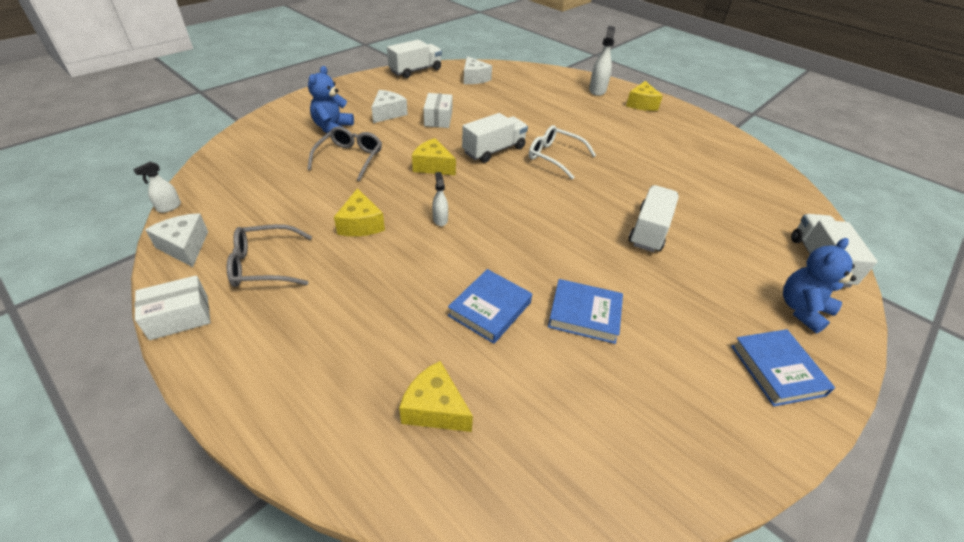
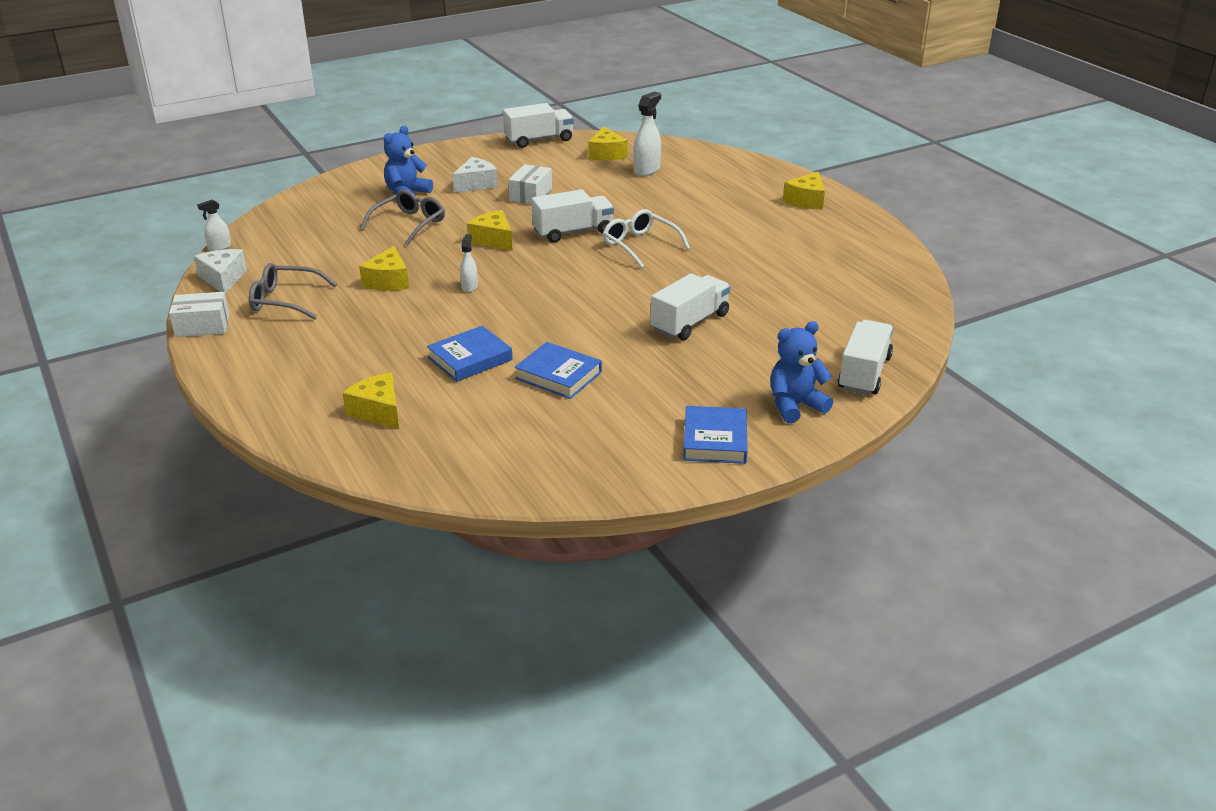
camera: 20 degrees right, 10 degrees down
white cheese [464,56,492,84] -> yellow cheese [588,126,628,161]
white spray bottle [589,26,615,96] -> white spray bottle moved to [633,92,661,176]

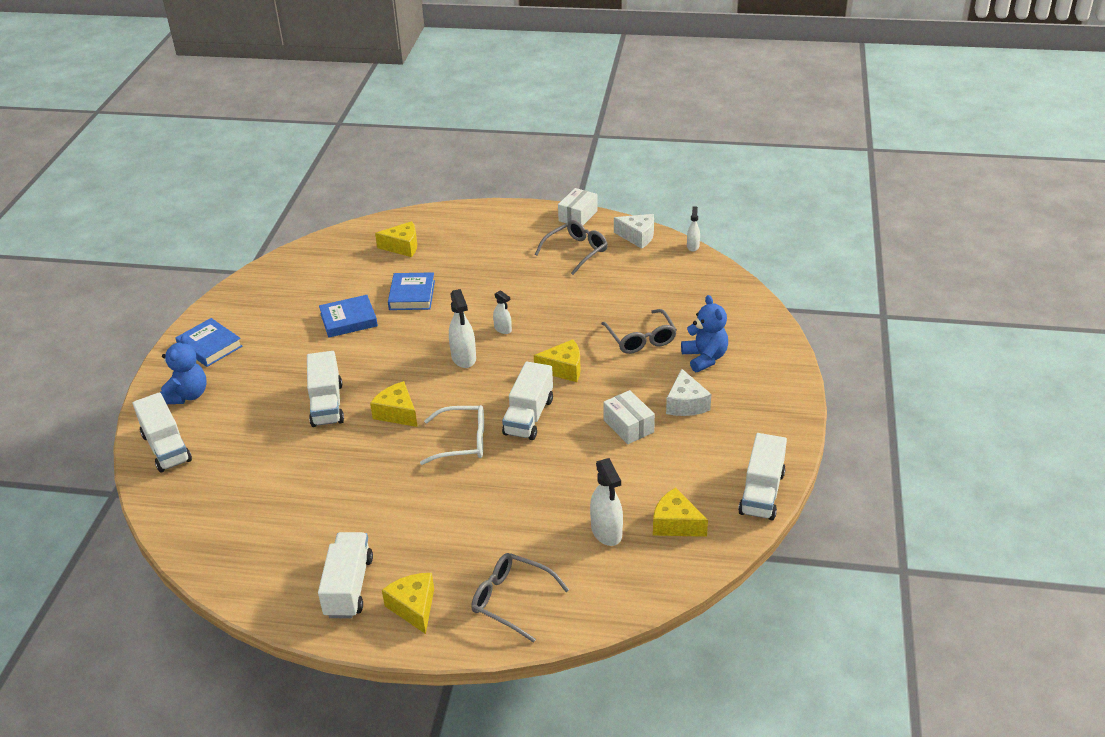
camera: 130 degrees right, 5 degrees up
yellow cheese [359,246,409,291] -> yellow cheese moved to [370,381,418,427]
none -> white truck [318,532,373,618]
none -> white spray bottle [449,289,476,368]
none -> grey glasses [471,553,569,643]

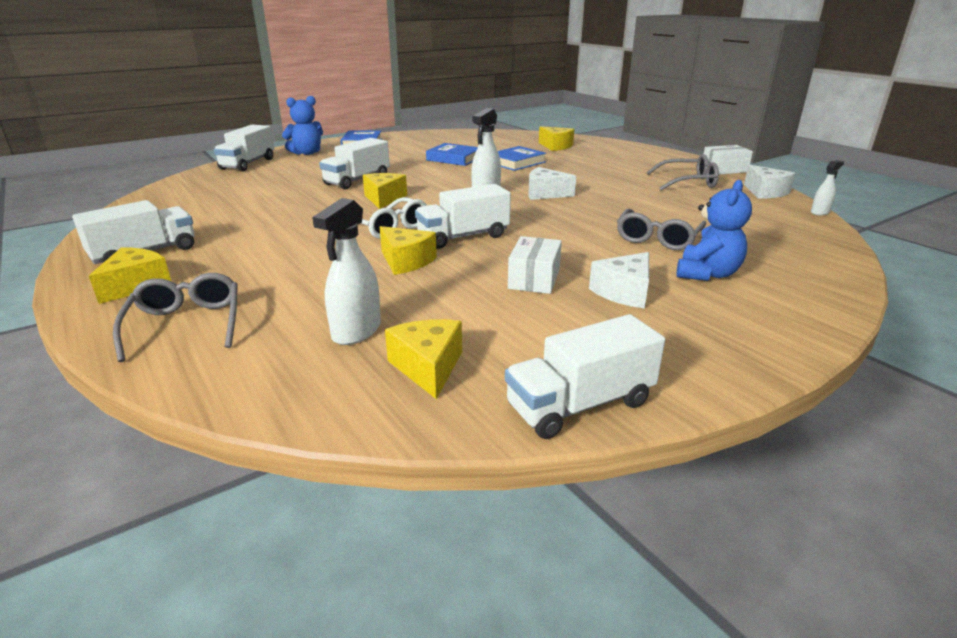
camera: 45 degrees right, 10 degrees down
white spray bottle [493,290,512,334] -> white cheese [528,167,576,200]
yellow cheese [534,339,581,382] -> yellow cheese moved to [380,226,437,275]

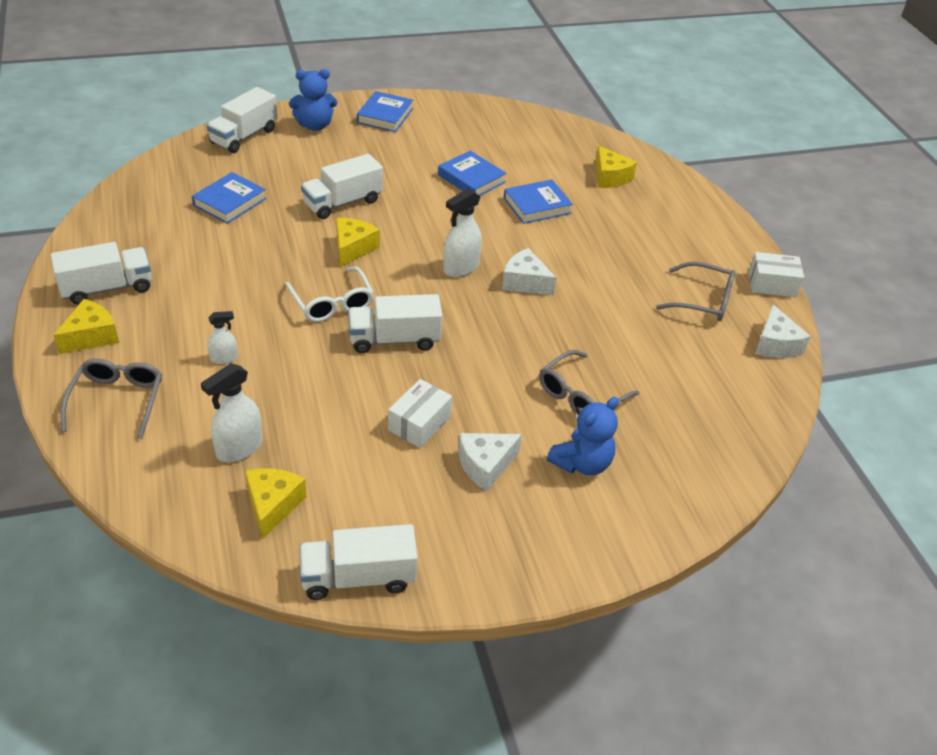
camera: 15 degrees right, 15 degrees up
yellow cheese [380,226,437,275] -> none
white spray bottle [811,160,844,215] -> white spray bottle moved to [208,311,238,364]
none -> blue book [192,172,267,224]

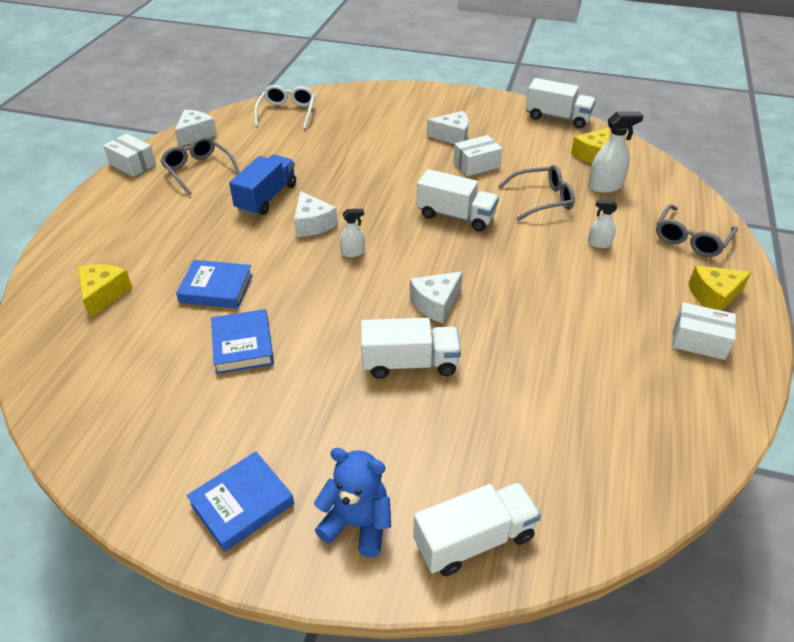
camera: 145 degrees left, 0 degrees up
white truck [51,242,152,305] -> white box [672,302,736,360]
blue book [192,172,267,224] -> none
white glasses [285,267,374,322] -> white glasses moved to [254,85,315,129]
yellow cheese [336,218,380,267] -> white cheese [410,271,463,323]
white spray bottle [443,188,482,277] -> white spray bottle [340,209,365,257], size x0.58
grey glasses [539,350,640,414] -> grey glasses moved to [499,165,575,221]
blue teddy bear [547,397,619,475] -> none
none -> blue truck [229,155,296,215]

